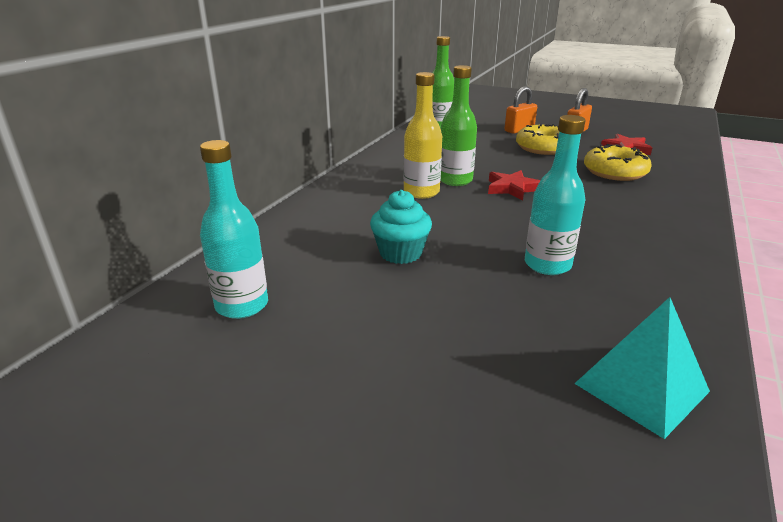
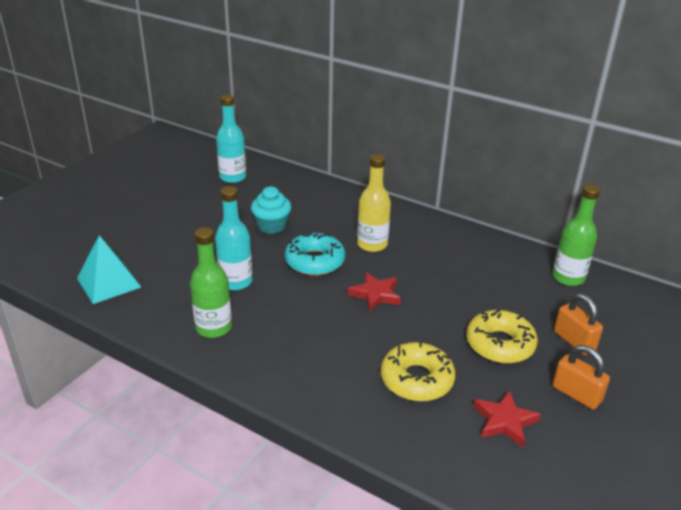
camera: 95 degrees right, 5 degrees up
green bottle [441,65,477,186] -> green bottle moved to [190,227,232,338]
none -> turquoise donut [285,233,345,276]

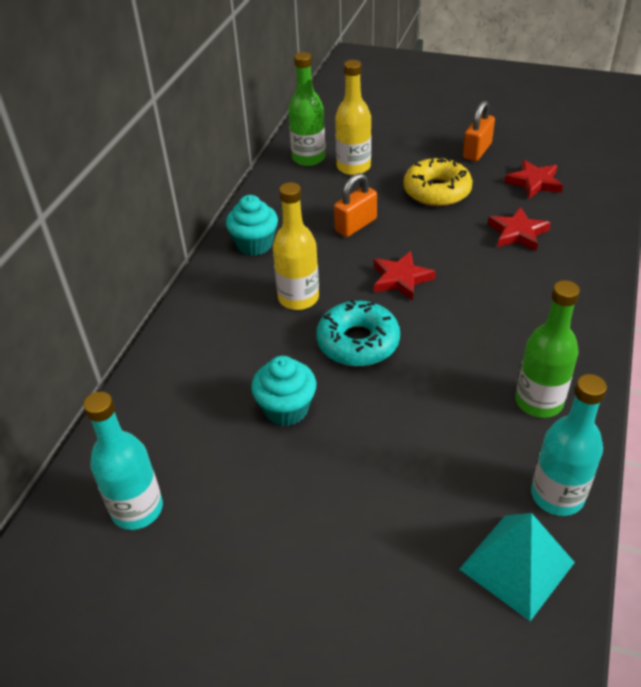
camera: 100 degrees left, 10 degrees up
turquoise bottle [215,186,253,290] -> turquoise bottle moved to [531,374,607,516]
yellow donut [381,342,455,401] -> red star [488,207,551,251]
orange padlock [554,293,603,355] -> orange padlock moved to [334,173,377,237]
none -> turquoise cupcake [226,195,278,256]
none -> yellow bottle [335,60,371,175]

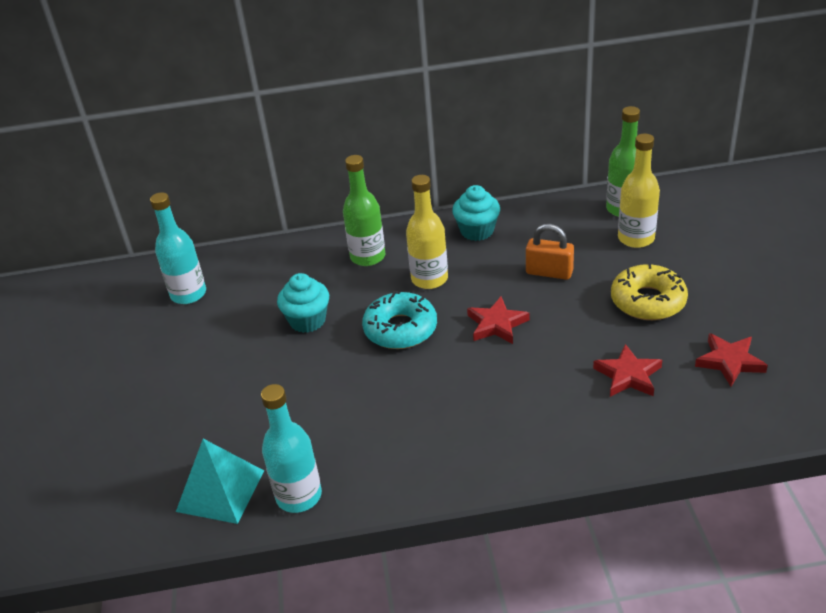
camera: 65 degrees right, 5 degrees down
orange padlock [463,100,495,161] -> none
green bottle [515,280,580,418] -> green bottle moved to [343,155,385,266]

